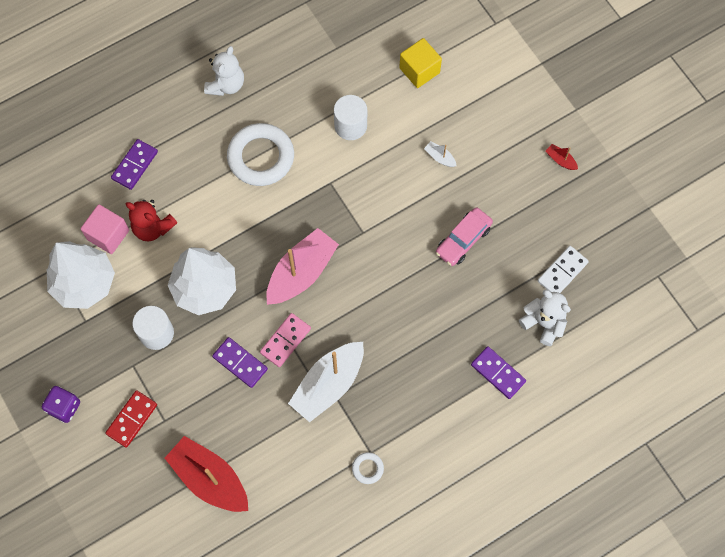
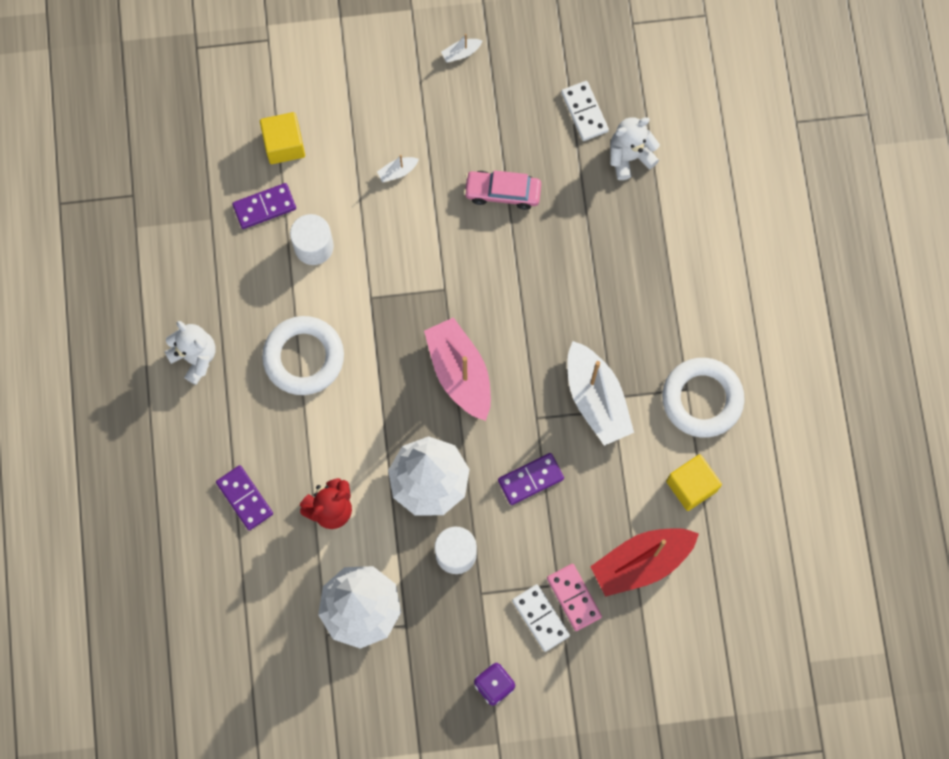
camera: 65 degrees left, 5 degrees up
pink cube [81,204,129,254] -> none
red domino [105,390,157,448] -> white domino [512,584,570,652]
pink domino [260,313,311,367] -> pink domino moved to [547,564,602,631]
white ring [352,452,384,484] -> white ring [662,358,745,438], size x2.30
pink car [436,207,493,266] -> pink car turned 120 degrees clockwise [464,170,541,210]
purple domino [471,346,526,399] -> purple domino moved to [232,183,296,229]
red boat [546,144,578,170] -> white boat [441,34,482,63]
none -> yellow cube [666,454,722,511]

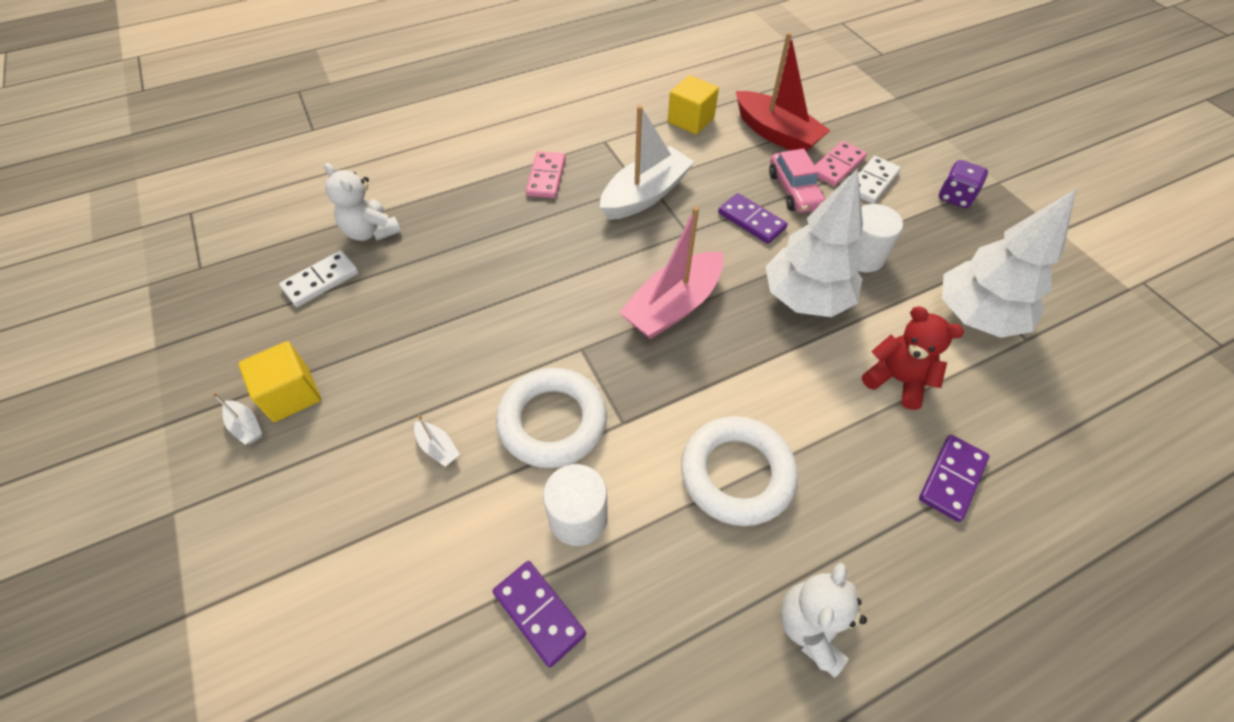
camera: 110 degrees left, 20 degrees down
yellow cube [260,112,305,164] -> yellow cube moved to [238,341,321,422]
pink car [464,170,541,210] -> pink car moved to [769,149,826,213]
white ring [662,358,745,438] -> white ring moved to [496,368,607,468]
none -> pink domino [526,151,566,198]

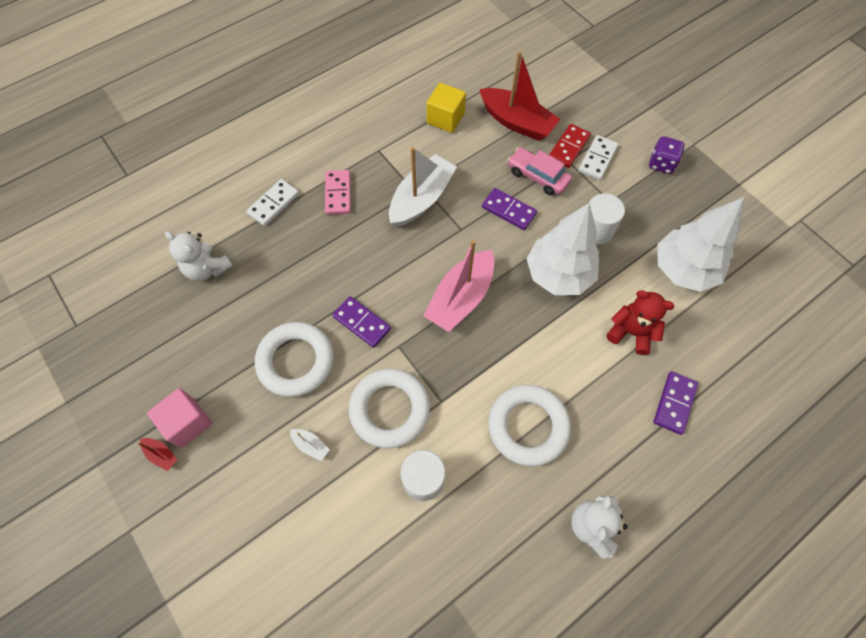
camera: 10 degrees left, 10 degrees up
white boat [212,393,262,445] -> red boat [137,438,177,471]
yellow cube [238,341,321,422] -> pink cube [147,388,212,448]
white domino [279,250,359,307] -> white domino moved to [247,179,299,226]
purple domino [493,561,586,668] -> purple domino moved to [333,296,391,348]
pink car [769,149,826,213] -> pink car turned 150 degrees clockwise [508,147,572,196]
pink domino [815,141,867,186] -> red domino [549,124,591,168]
none -> white ring [255,322,334,397]

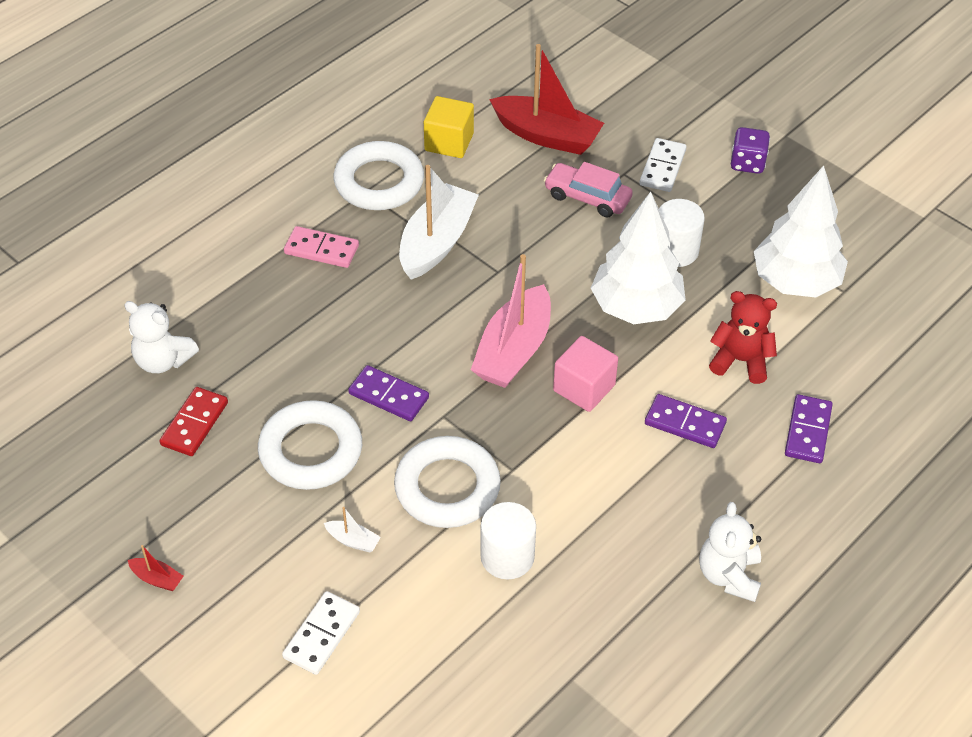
camera: 10 degrees left, 15 degrees down
pink cube [147,388,212,448] -> pink cube moved to [553,336,618,412]
white domino [247,179,299,226] -> white domino moved to [282,591,360,675]
pink domino [325,170,351,215] -> pink domino turned 60 degrees counterclockwise [284,226,359,268]
purple domino [482,188,537,230] -> purple domino moved to [645,394,727,448]
white ring [488,385,571,467] -> white ring moved to [334,141,424,210]
red domino [549,124,591,168] -> red domino moved to [160,387,228,456]

